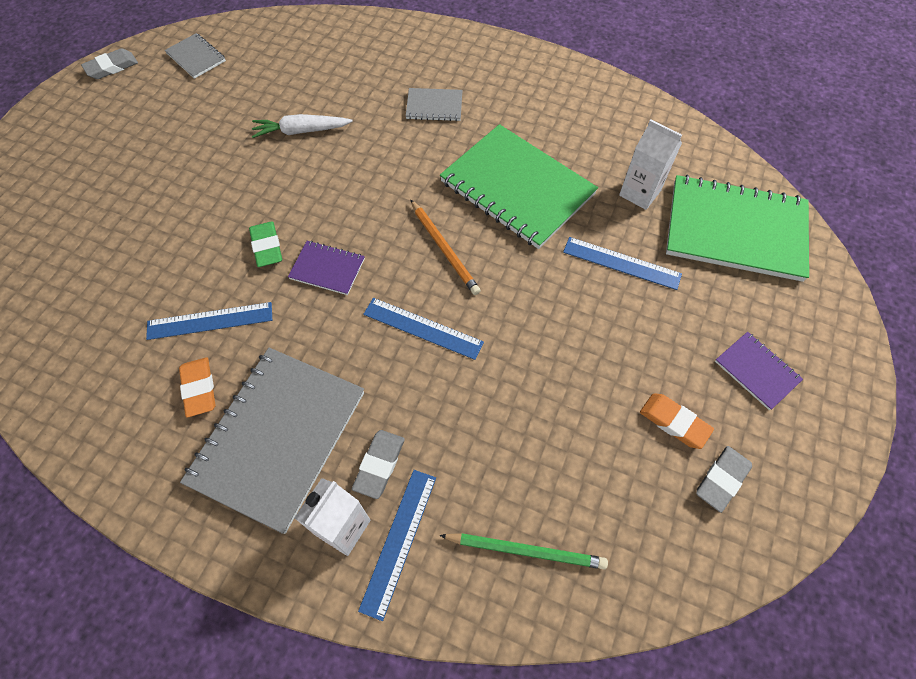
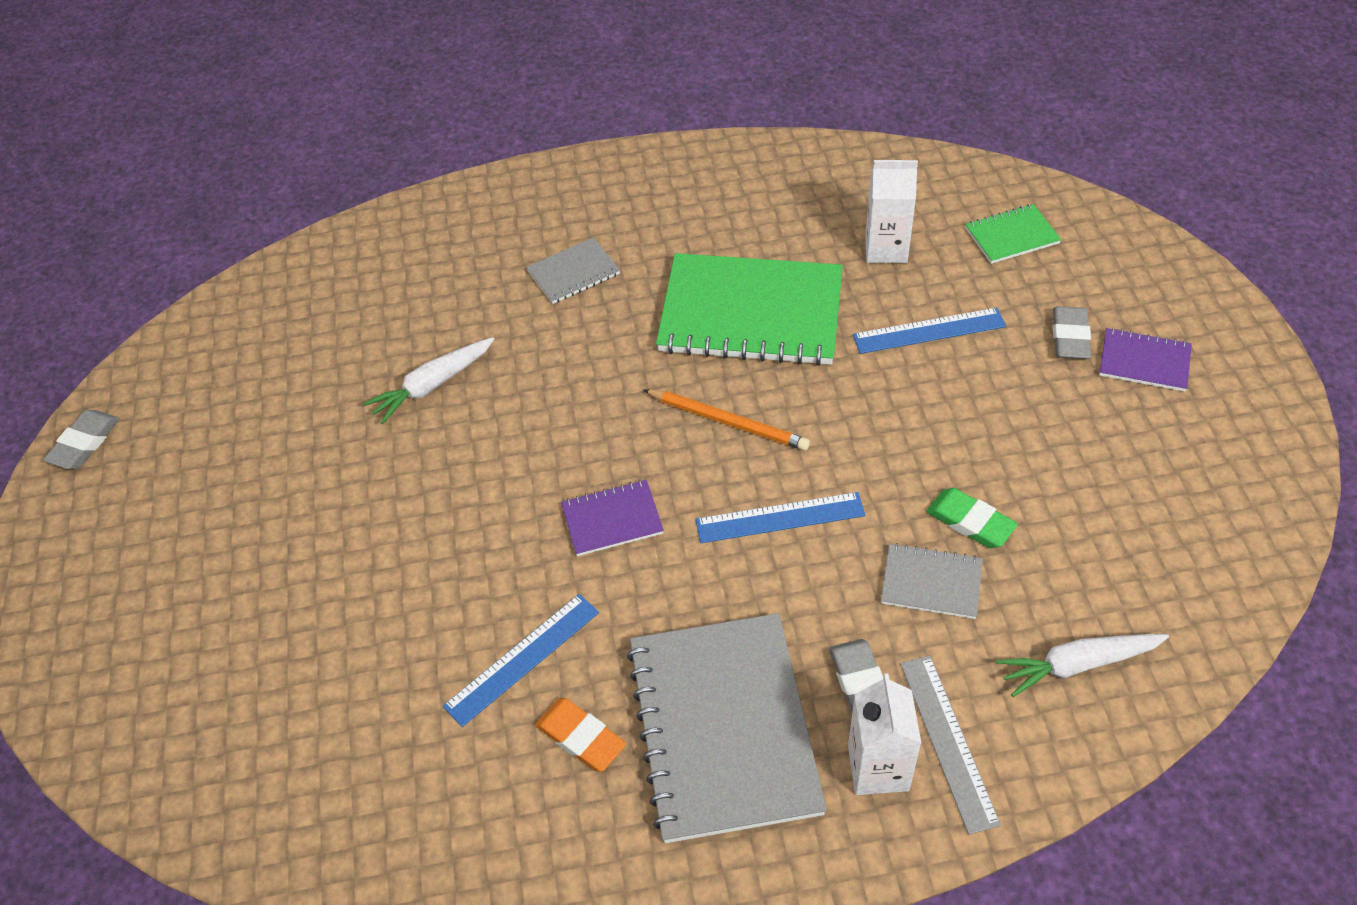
camera: 30 degrees left, 10 degrees down
grey notebook [165,33,226,79] -> grey notebook moved to [881,543,983,619]
green eraser [249,222,282,267] -> green eraser moved to [926,488,1018,548]
blue ruler [358,470,436,621] -> grey ruler [900,655,1001,835]
green pencil [439,533,608,570] -> white carrot [996,634,1169,697]
orange eraser [640,394,714,449] -> none
green notebook [666,175,809,282] -> green notebook [965,204,1061,264], size x0.46
grey eraser [696,446,752,513] -> grey eraser moved to [1053,306,1091,359]

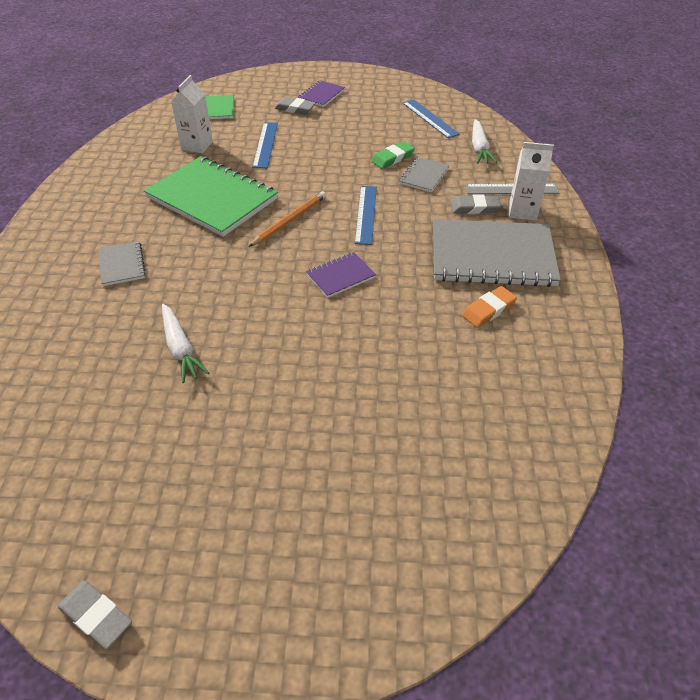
camera: 80 degrees left, 5 degrees down
blue ruler [443,594,599,727] -> blue ruler moved to [403,99,460,138]
purple notebook [561,480,664,556] -> purple notebook turned 60 degrees clockwise [306,252,376,298]
green notebook [656,253,843,366] -> green notebook turned 75 degrees counterclockwise [144,156,278,237]

